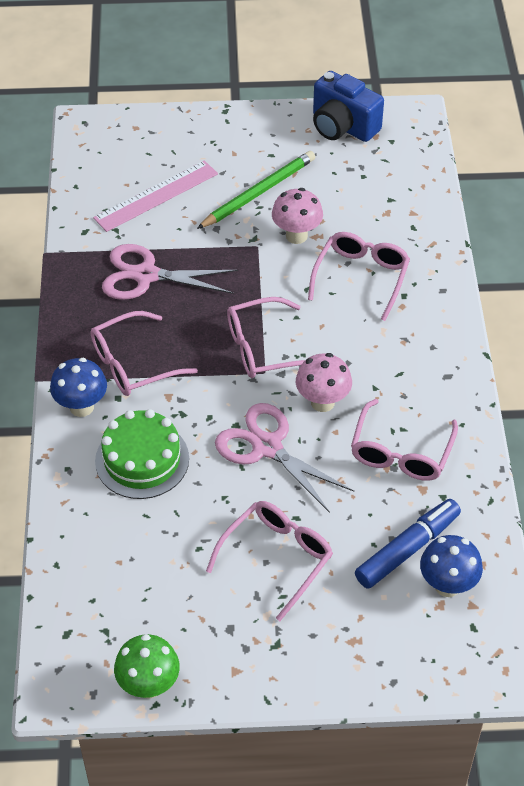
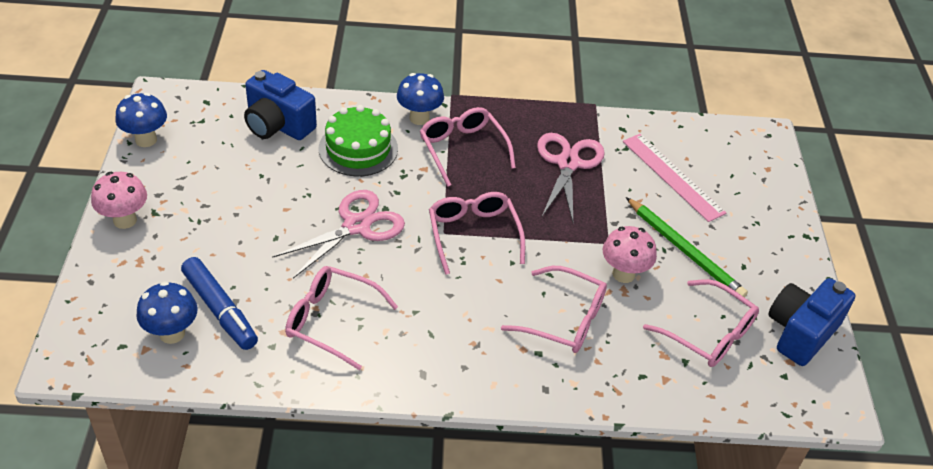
camera: 90 degrees right, 5 degrees down
green mushroom [114,634,180,699] -> blue mushroom [115,93,167,147]
pink glasses [206,501,333,621] -> pink glasses moved to [643,279,759,367]
pink mushroom [296,353,352,412] -> pink mushroom moved to [91,172,147,229]
none -> blue camera [244,70,317,140]

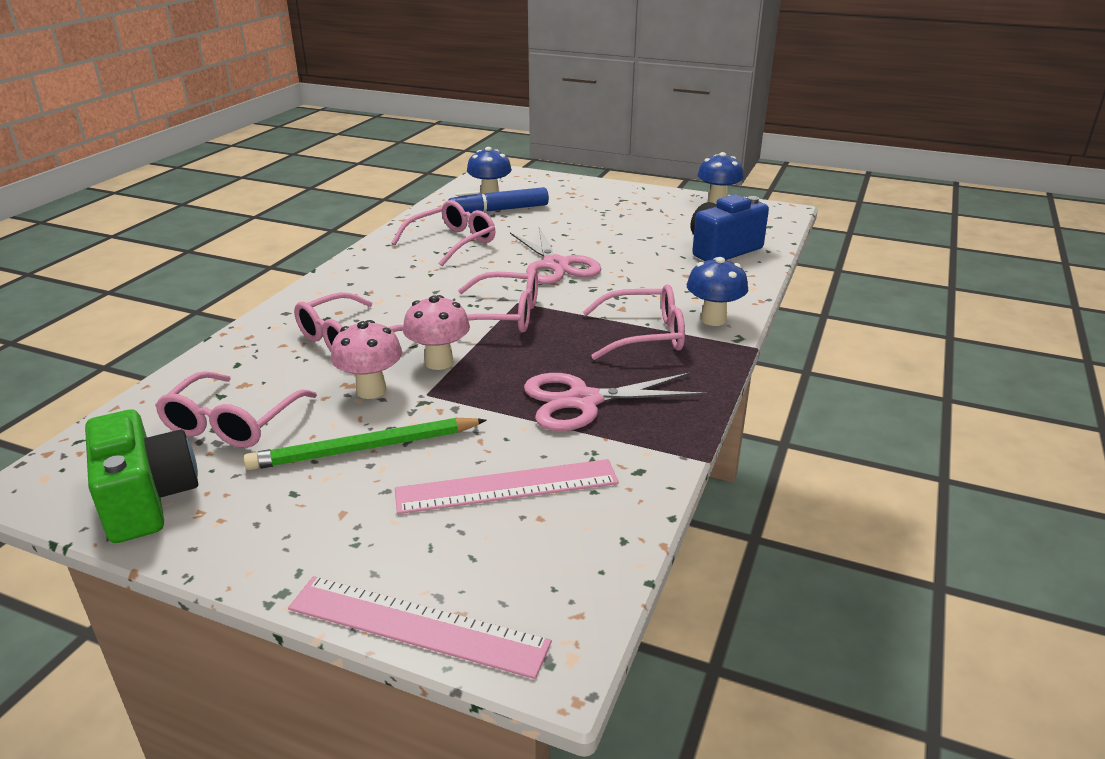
camera: 115 degrees right, 15 degrees down
pink mushroom [91,172,147,229] -> pink mushroom moved to [403,295,470,370]
green cake [319,105,398,176] -> none
pink scissors [537,133,605,222] -> pink scissors turned 135 degrees clockwise [524,372,707,431]
pink glasses [643,279,759,367] -> pink glasses turned 45 degrees counterclockwise [155,371,317,448]
blue camera [768,278,856,366] -> green camera [85,410,198,543]
none -> pink ruler [288,576,552,679]

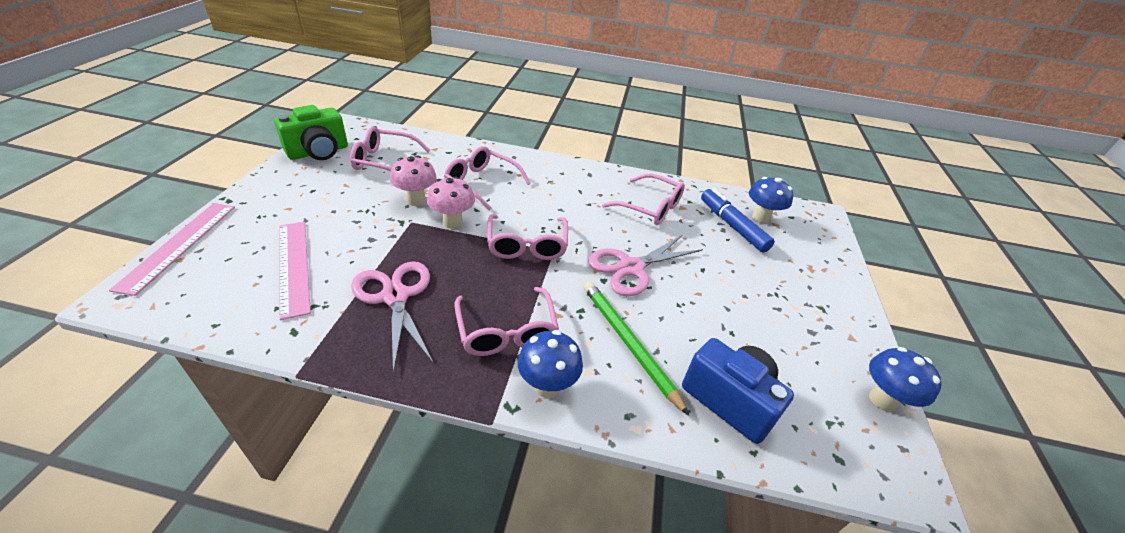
camera: 75 degrees right, 10 degrees up
green pencil [243,418,487,470] -> green pencil moved to [584,281,689,416]

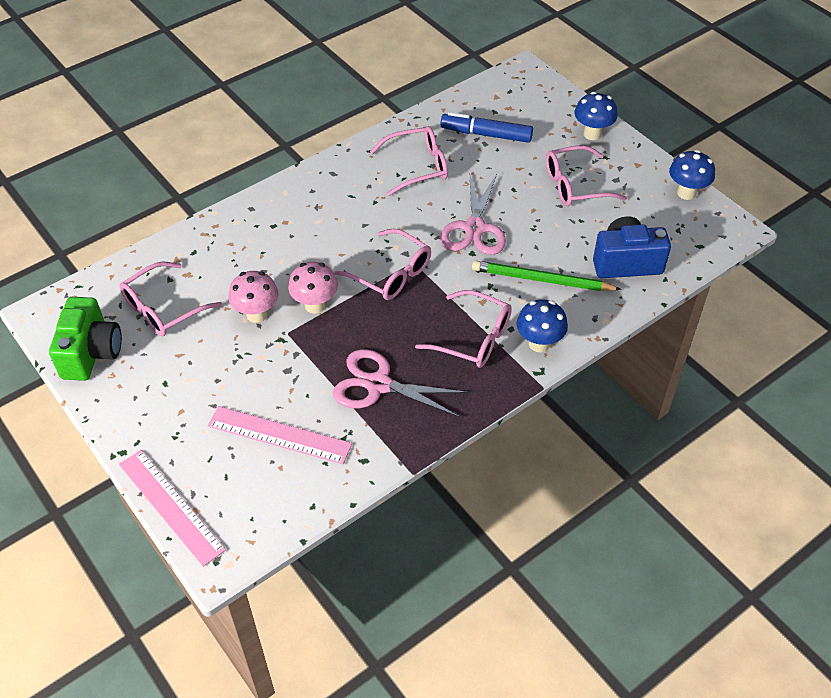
camera: 45 degrees left, 10 degrees up
pink glasses [444,146,531,211] -> pink glasses moved to [546,145,627,206]
blue mushroom [749,177,793,224] -> blue mushroom moved to [574,92,618,140]

